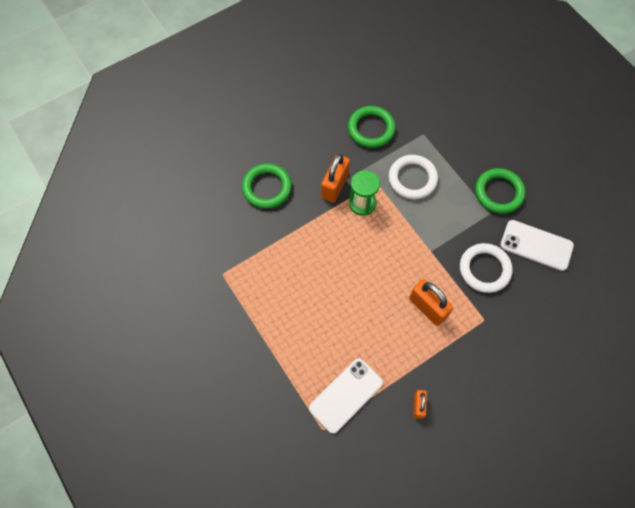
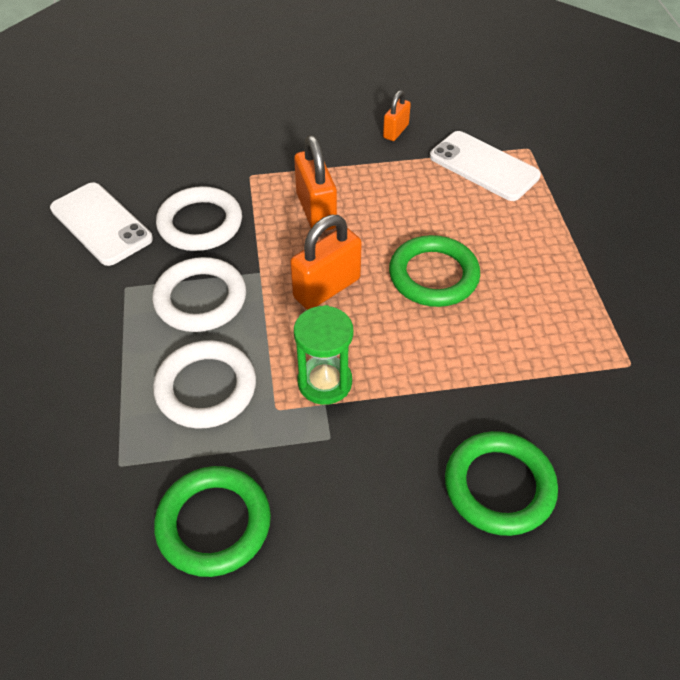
camera: 155 degrees left, 15 degrees down
white phone [309,359,383,434] -> white phone turned 60 degrees clockwise [430,131,541,201]
orange padlock [321,154,350,203] -> orange padlock moved to [290,215,362,310]
green ring [475,168,526,214] -> green ring moved to [389,235,480,307]
none -> white ring [152,257,246,332]

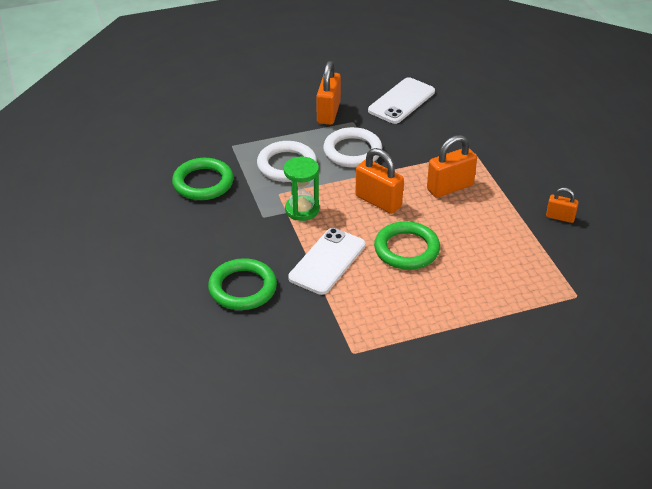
camera: 80 degrees right, 10 degrees down
white ring [156,186,242,251] -> none
white phone [430,131,541,201] -> white phone moved to [288,228,365,295]
none -> orange padlock [317,61,341,125]

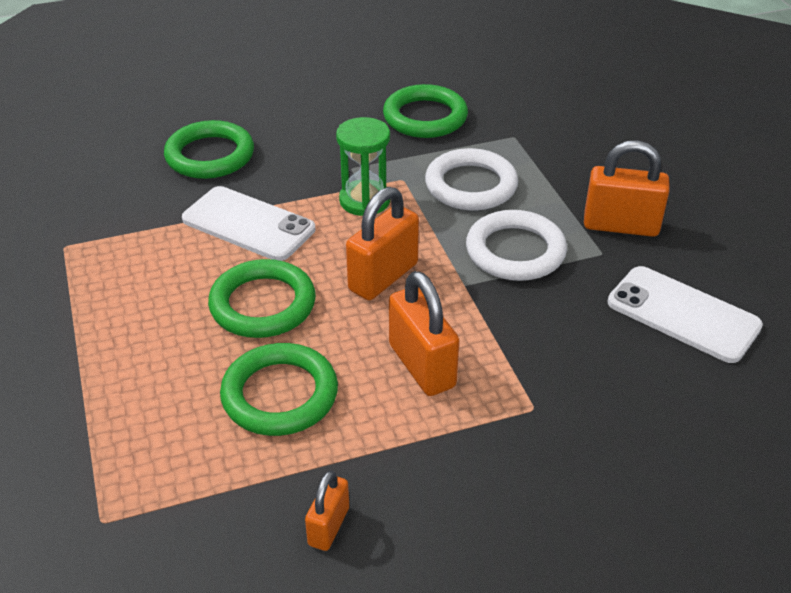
camera: 90 degrees right, 0 degrees up
none -> green ring [220,343,338,436]

